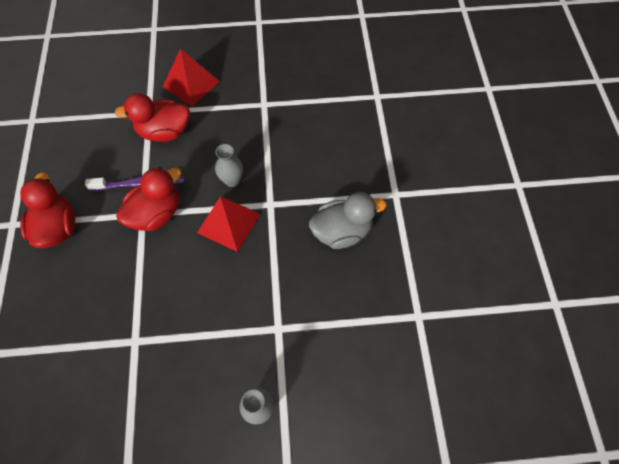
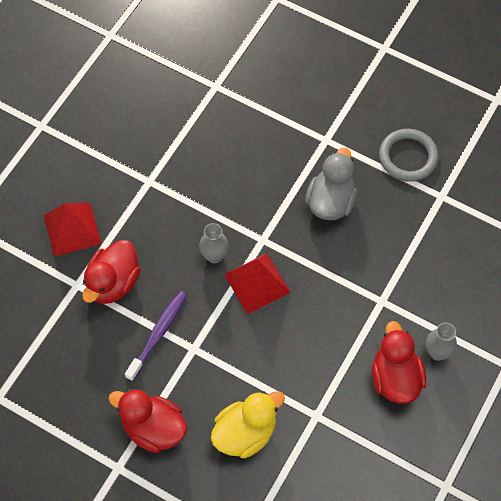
camera: 55 degrees left, 0 degrees up
red duck [116,167,181,231] -> red duck moved to [372,321,426,404]
none -> yellow duck [211,391,285,458]
none -> grey ring [379,129,439,182]

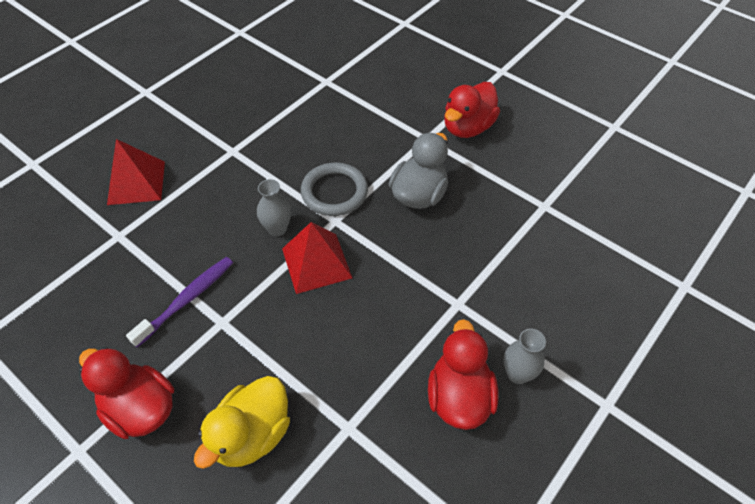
camera: 10 degrees right, 10 degrees down
red duck [82,240,141,304] -> red duck moved to [444,82,500,138]
yellow duck [211,391,285,458] -> yellow duck turned 150 degrees clockwise [194,376,290,469]
grey ring [379,129,439,182] -> grey ring moved to [301,162,368,216]

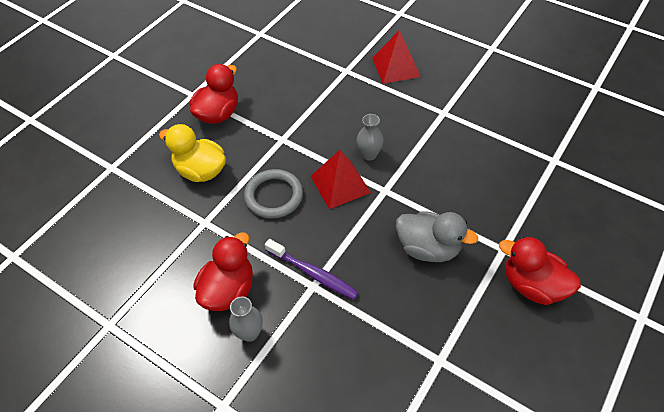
camera: 85 degrees right, 0 degrees up
purple toothbrush [126,257,233,347] -> purple toothbrush moved to [265,239,359,299]
grey ring [301,162,368,216] -> grey ring moved to [244,169,303,219]
red duck [428,319,498,430] -> red duck turned 60 degrees counterclockwise [193,232,253,311]

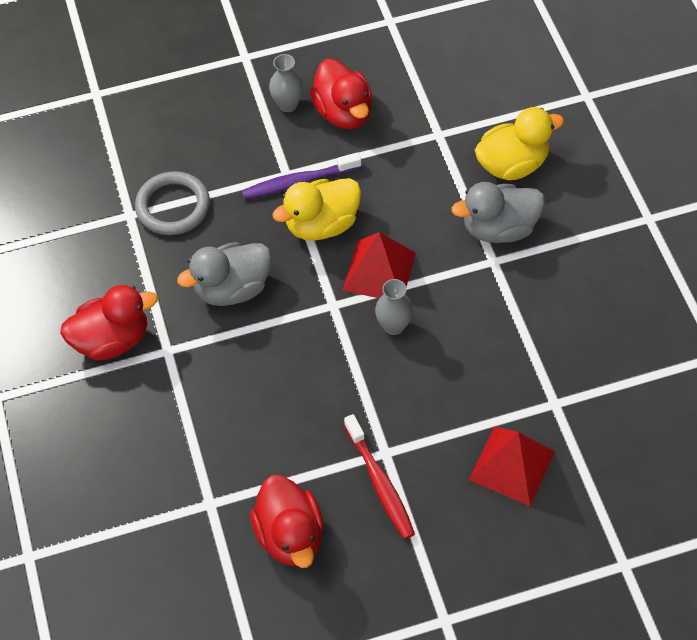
camera: 130 degrees right, 5 degrees up
red duck [190,64,238,124] -> red duck moved to [250,475,324,568]
grey ring [244,169,303,219] -> grey ring moved to [135,171,210,235]
none -> yellow duck [272,178,361,241]
none -> red toothbrush [344,414,415,539]
none -> grey duck [451,182,545,243]

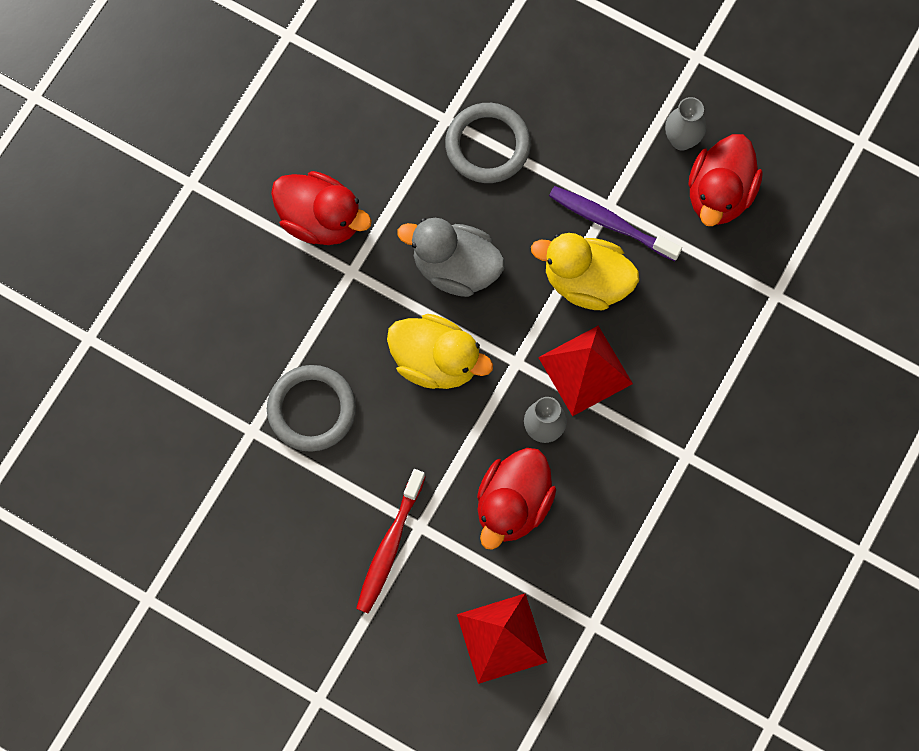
camera: 45 degrees right, 15 degrees up
red duck [250,475,324,568] -> red duck moved to [477,448,556,550]
grey duck [451,182,545,243] -> none
yellow duck [475,107,564,180] -> yellow duck moved to [387,314,493,389]
none -> grey ring [267,365,356,452]

